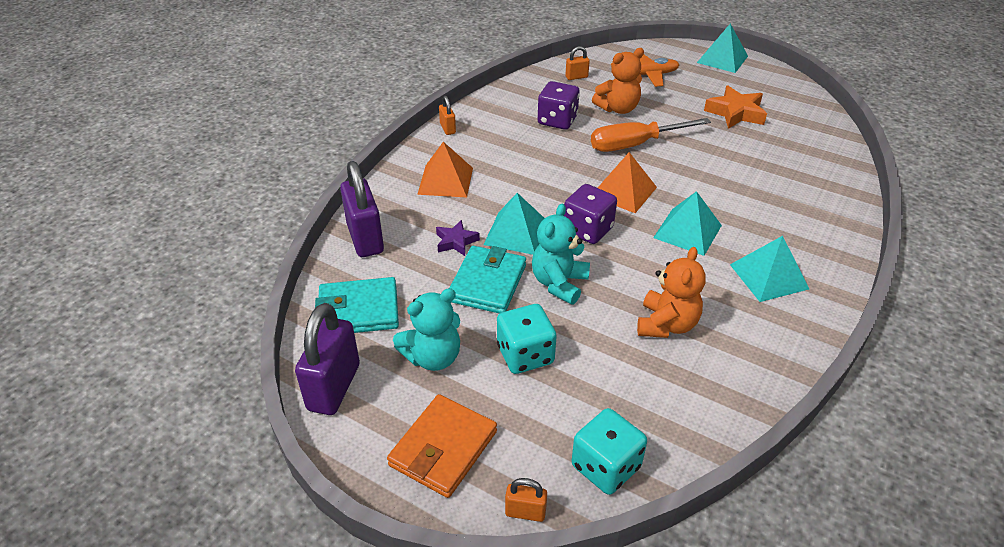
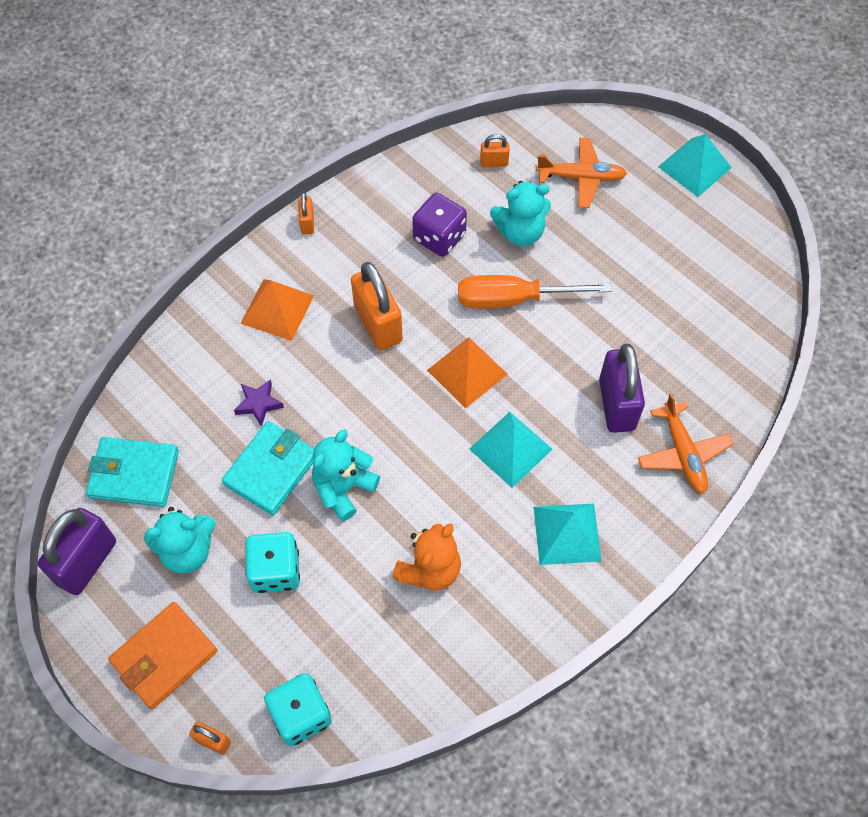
camera: 15 degrees right, 20 degrees up
purple padlock [340,161,384,257] -> purple padlock moved to [599,343,645,433]
turquoise pyramid [483,193,544,255] -> none
purple dice [564,184,617,244] -> none
orange teddy bear [592,48,644,114] -> turquoise teddy bear [490,181,551,246]
orange star [704,86,767,129] -> none
none -> orange padlock [351,262,403,350]
none -> orange plane [638,393,734,493]

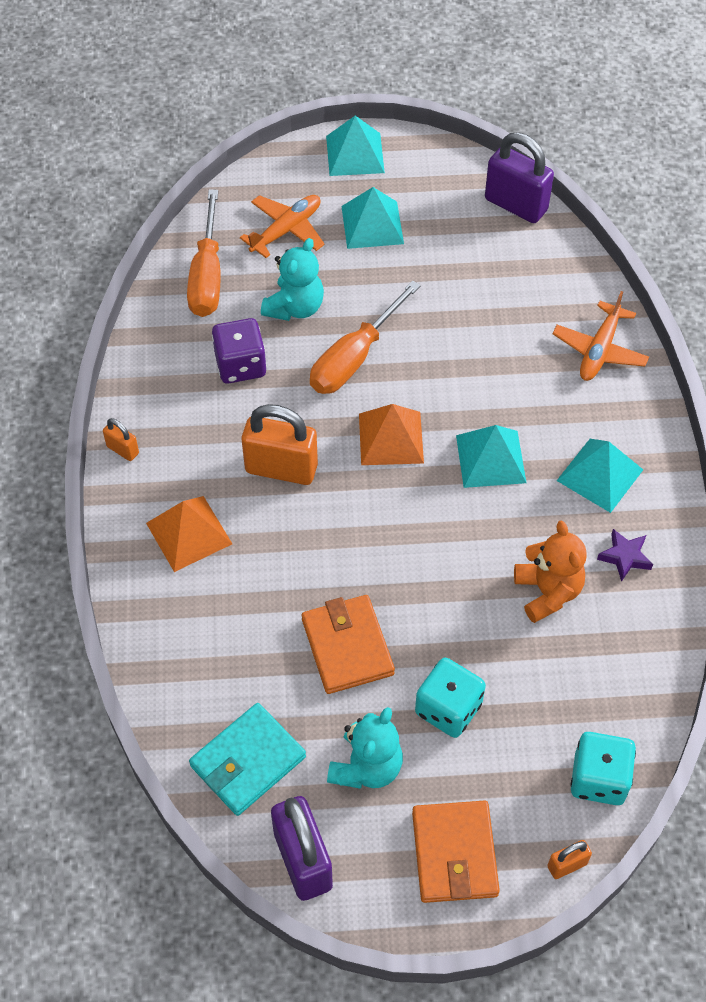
camera: 50 degrees left, 5 degrees down
turquoise wallet [222,421,314,515] -> orange wallet [302,595,395,694]
purple star [234,379,284,427] -> purple star moved to [597,529,653,582]
turquoise teddy bear [312,429,380,521] -> none
orange padlock [480,134,510,167] -> orange screwdriver [187,190,221,317]
purple padlock [599,343,645,433] -> purple padlock moved to [485,132,554,223]
orange plane [638,393,734,493] -> orange plane turned 90 degrees clockwise [552,291,649,381]
none -> turquoise pyramid [341,187,404,249]

